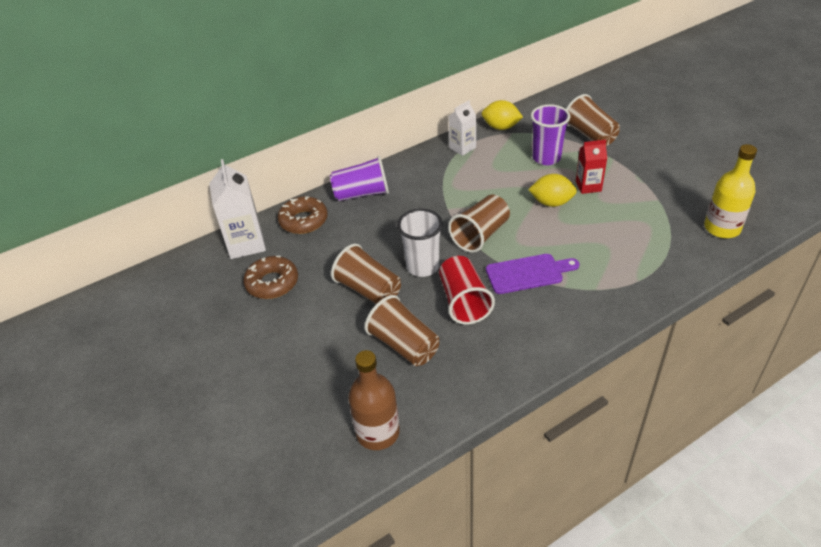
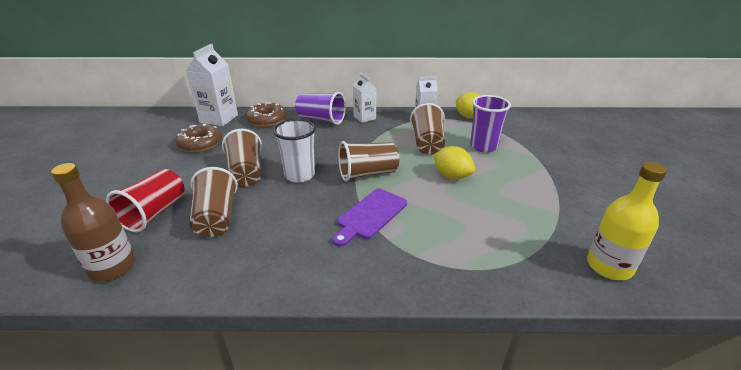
camera: 30 degrees right, 10 degrees down
red cup [439,256,495,325] -> red cup moved to [106,169,185,232]
purple cutting board [486,254,579,294] -> purple cutting board turned 105 degrees clockwise [332,188,407,246]
brown cup [566,94,620,146] -> brown cup moved to [410,103,445,155]
red carton [576,140,607,194] -> none
none -> white carton [353,73,376,123]

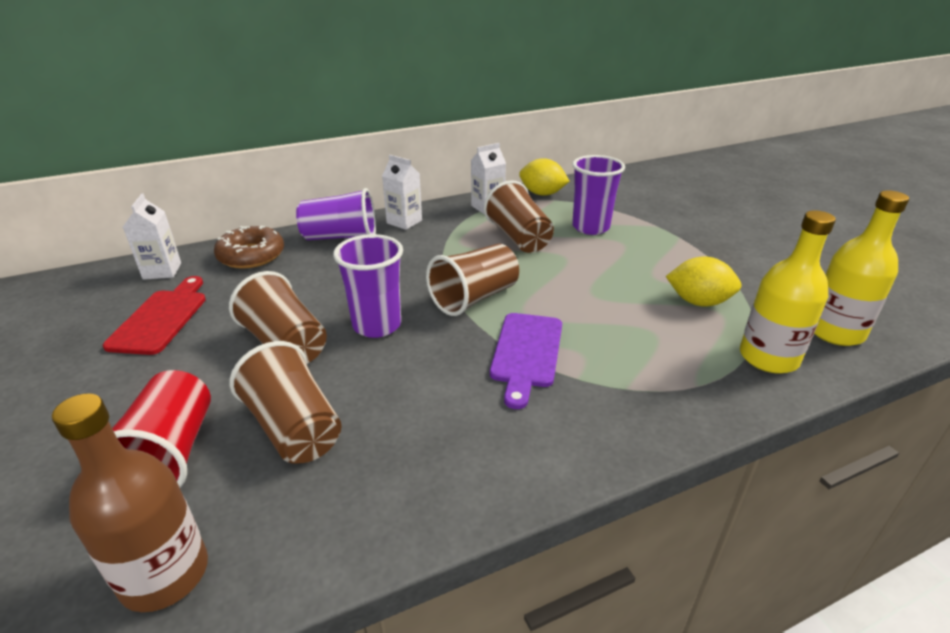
camera: 25 degrees left, 0 degrees up
brown donut [176,124,222,152] -> red cutting board [103,276,206,355]
white carton [186,44,238,126] -> white carton [123,193,181,280], size x0.62
white cup [273,119,316,183] -> purple cup [333,234,403,338]
yellow lemon [433,146,475,180] -> yellow lemon moved to [666,256,742,307]
none -> yellow bottle [740,210,836,373]

